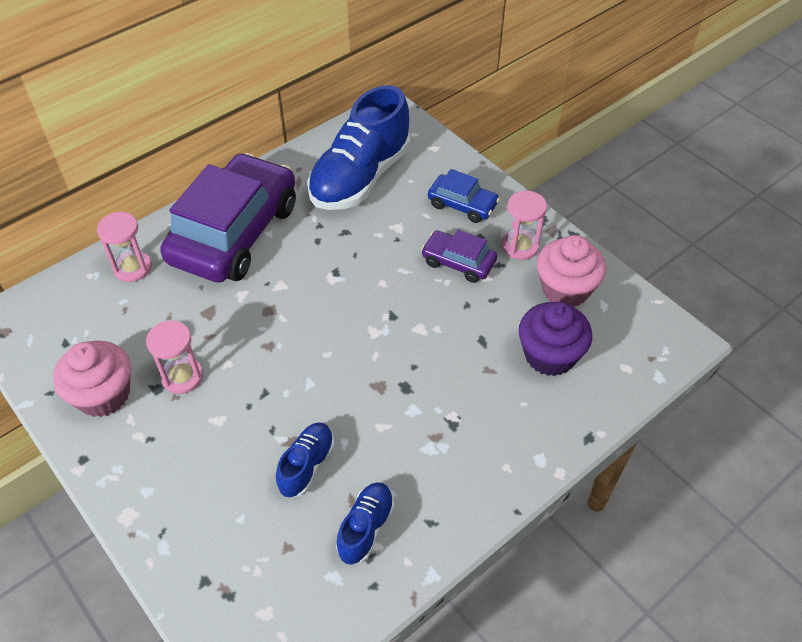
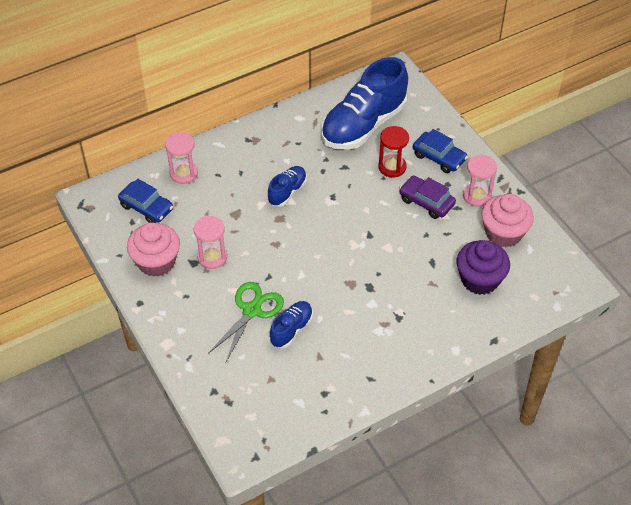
camera: 10 degrees right, 0 degrees up
purple car [160,153,296,283] -> none
blue shoe [336,482,395,565] -> blue shoe moved to [268,166,307,206]
none -> blue car [118,179,173,223]
none -> green scissors [208,282,284,362]
none -> red hourglass [378,126,409,178]

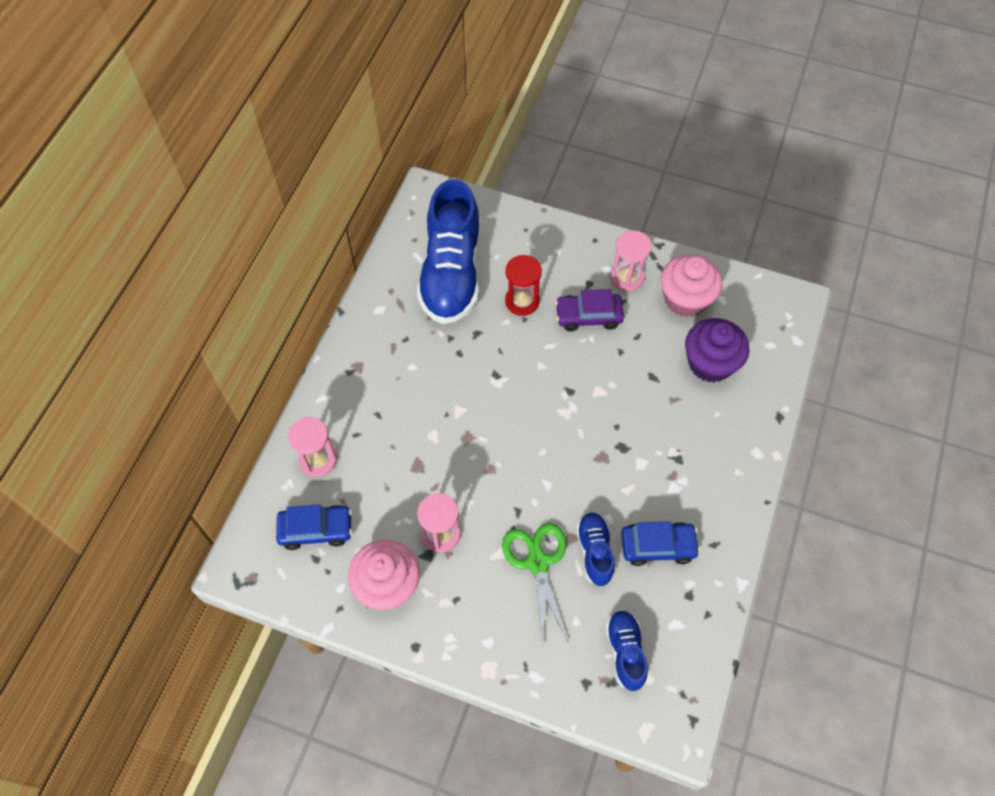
camera: 40 degrees left, 10 degrees up
blue shoe [268,166,307,206] -> blue shoe moved to [605,610,648,691]
blue car [413,129,468,173] -> blue car moved to [621,521,700,566]

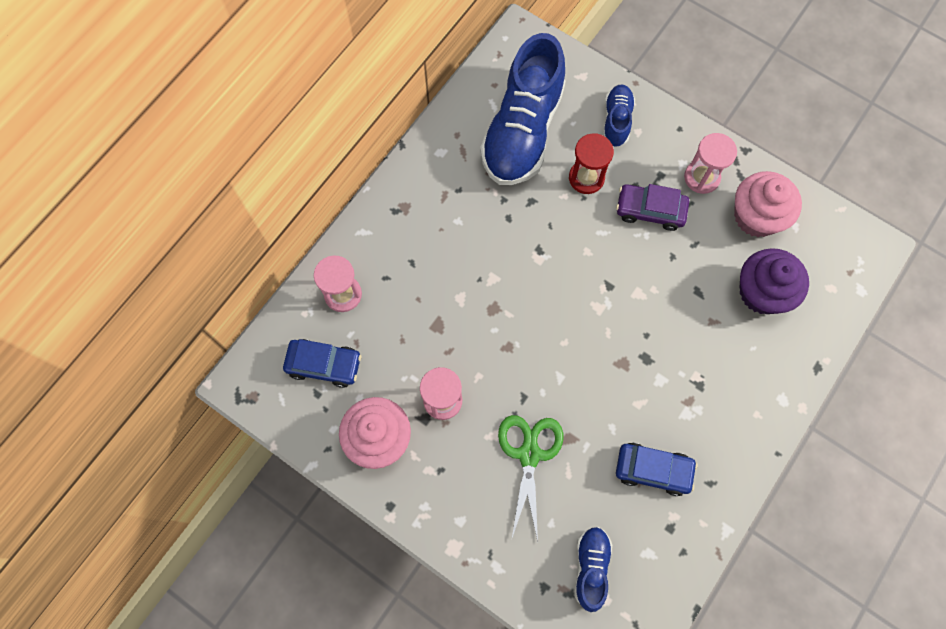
camera: 15 degrees right, 10 degrees up
blue shoe [576,512,615,586] -> blue shoe moved to [603,84,635,147]

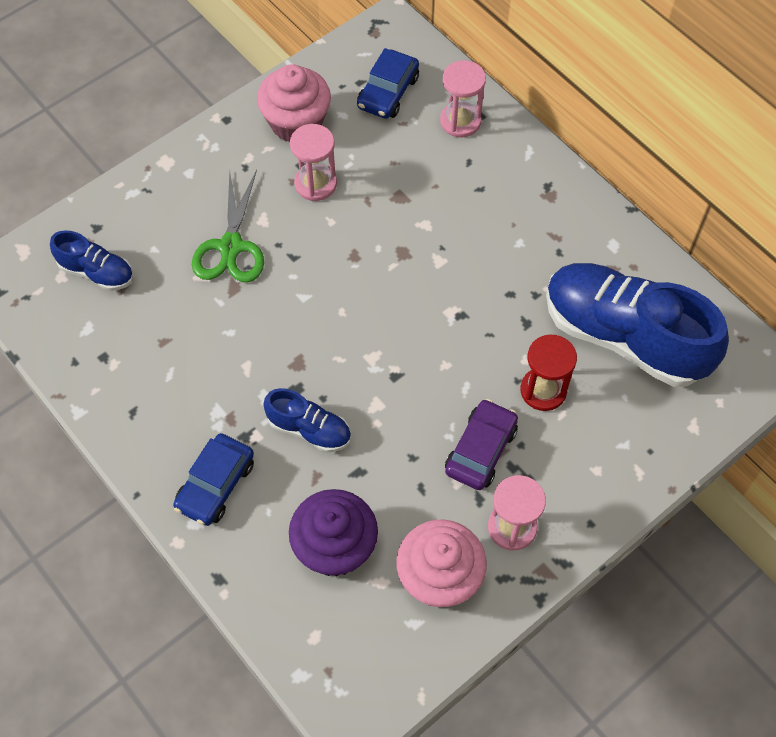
camera: 105 degrees right, 10 degrees down
green scissors [498,415,563,541] -> green scissors turned 75 degrees clockwise [192,170,264,282]
blue shoe [603,84,635,147] -> blue shoe moved to [263,388,351,453]
blue car [616,443,697,496] -> blue car moved to [173,433,254,526]

